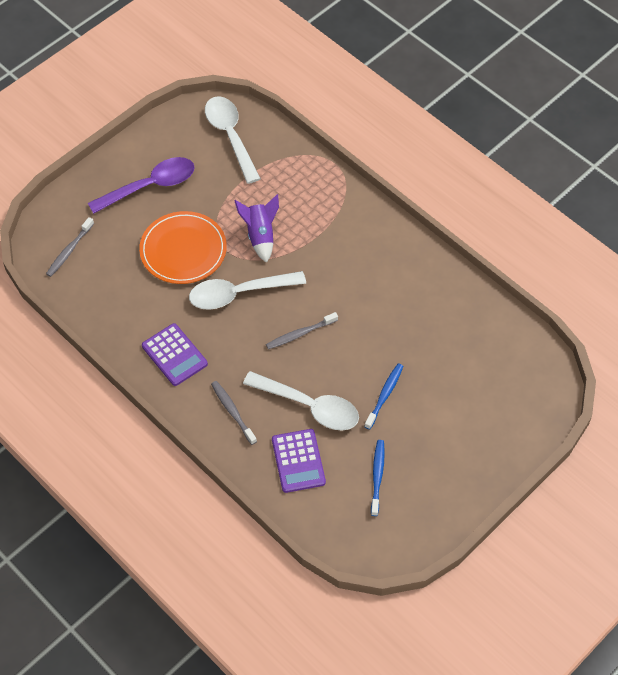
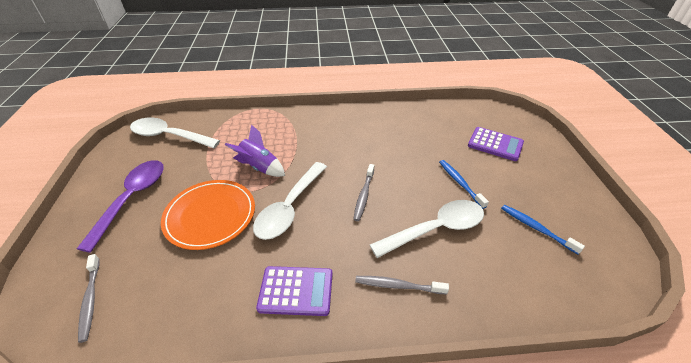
camera: 50 degrees left, 15 degrees down
purple calculator [272,429,326,493] -> purple calculator moved to [468,127,524,161]

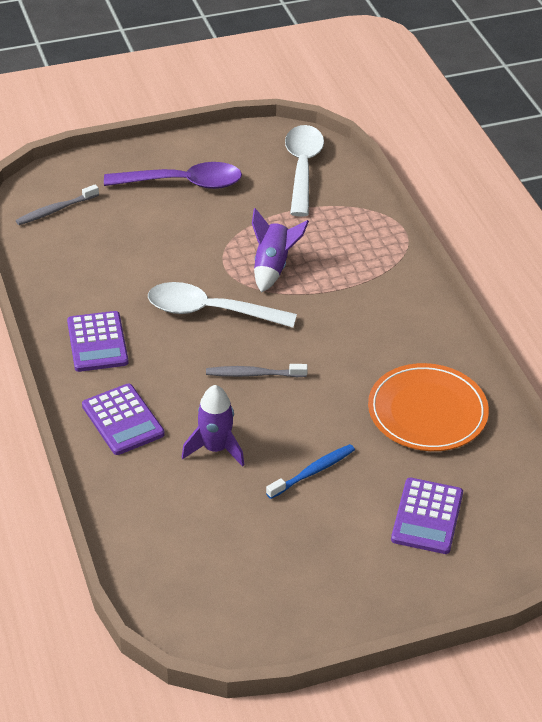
camera: 75 degrees right, 0 degrees up
orange plate [161,180,255,250] -> orange plate moved to [368,363,489,451]
grey toothbrush [355,276,449,295] -> purple calculator [82,384,165,455]
white spoon [370,200,484,258] -> purple rocket [182,385,244,467]
blue toothbrush [501,205,585,254] -> none

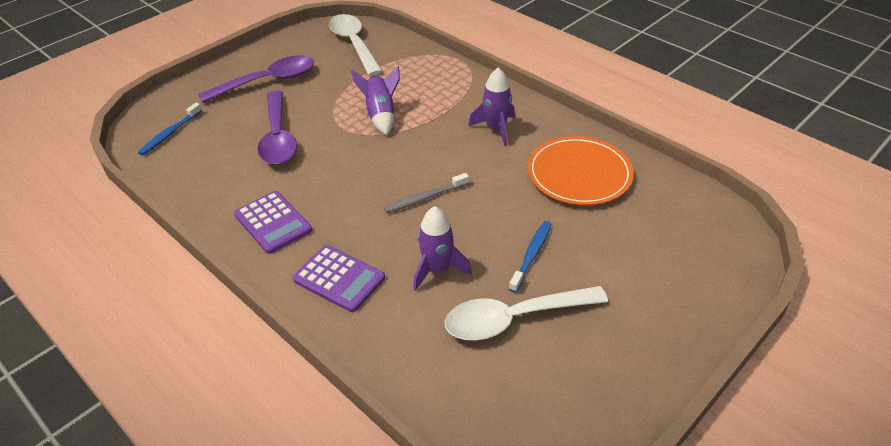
camera: 25 degrees left, 0 degrees up
grey toothbrush [16,184,99,225] -> blue toothbrush [138,103,202,155]
white spoon [148,282,297,328] -> white spoon moved to [444,286,608,340]
purple calculator [391,478,463,554] -> none
none -> purple spoon [257,91,297,165]
none -> purple rocket [469,68,515,146]

